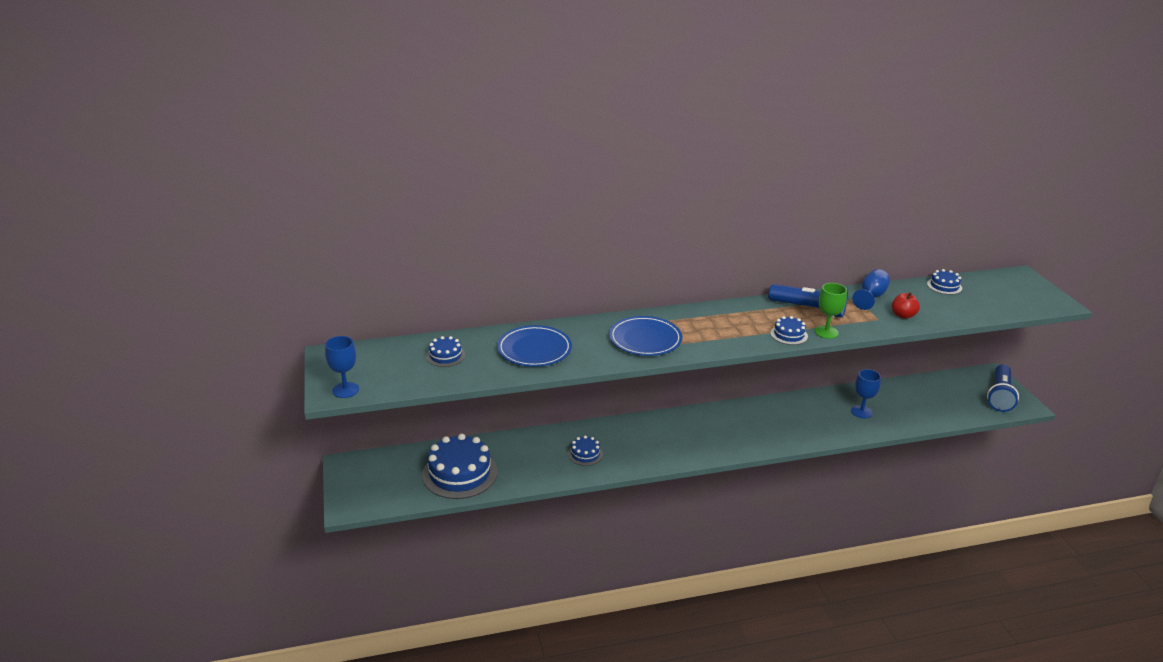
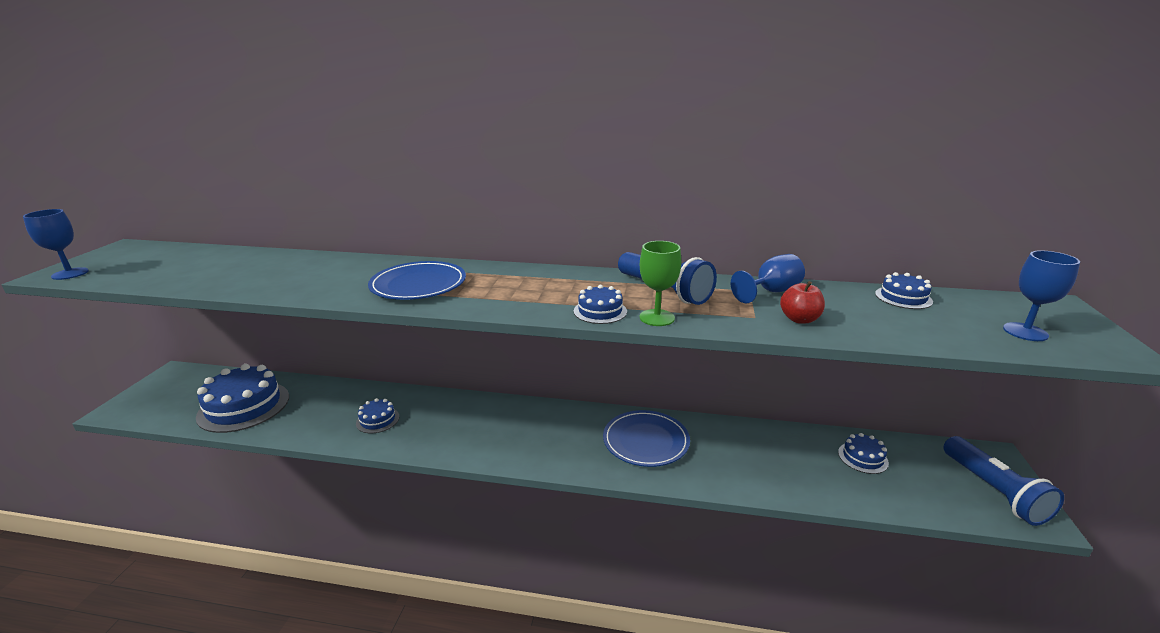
camera: 25 degrees right, 5 degrees down
blue cake [426,336,465,367] -> blue cake moved to [838,433,889,474]
blue plate [497,325,572,367] -> blue plate moved to [603,410,690,467]
blue goblet [851,369,881,418] -> blue goblet moved to [1003,250,1080,341]
blue flashlight [987,364,1019,412] -> blue flashlight turned 60 degrees counterclockwise [943,436,1064,526]

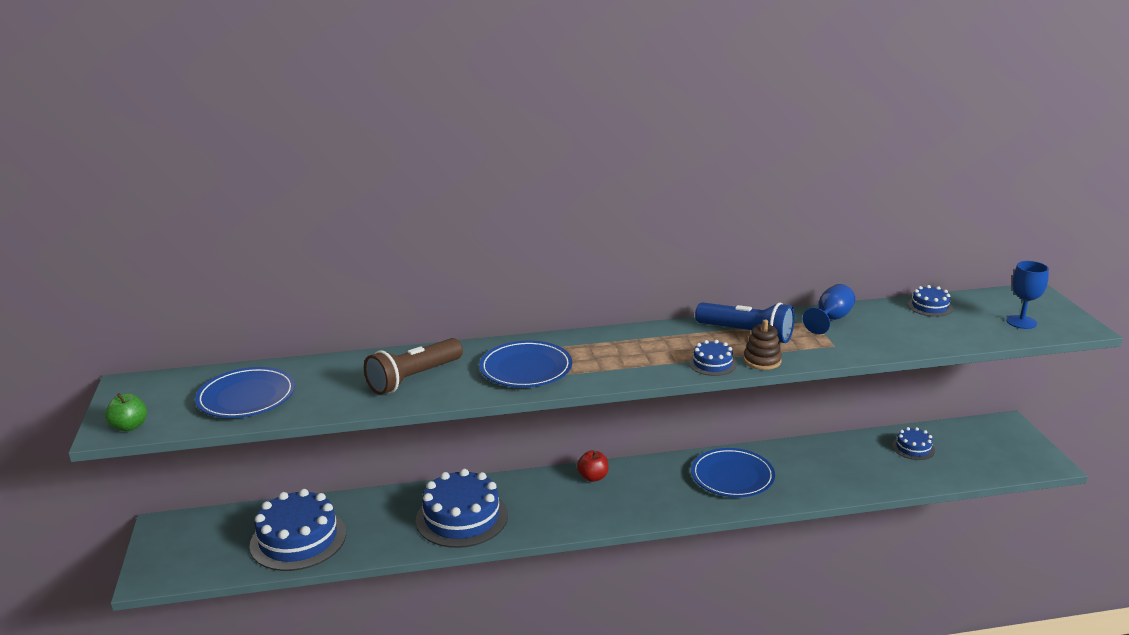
camera: 20 degrees left, 0 degrees up
blue goblet [23,209,89,280] -> green apple [105,393,147,431]
blue cake [356,398,399,433] -> blue cake [416,469,508,548], size x2.06
green goblet [640,241,681,326] -> brown stacking toy [744,320,782,370]
red apple [780,281,825,324] -> red apple moved to [577,451,609,482]
blue flashlight [943,436,1064,526] -> none
none -> blue plate [195,367,295,418]
none -> brown flashlight [364,338,463,395]

